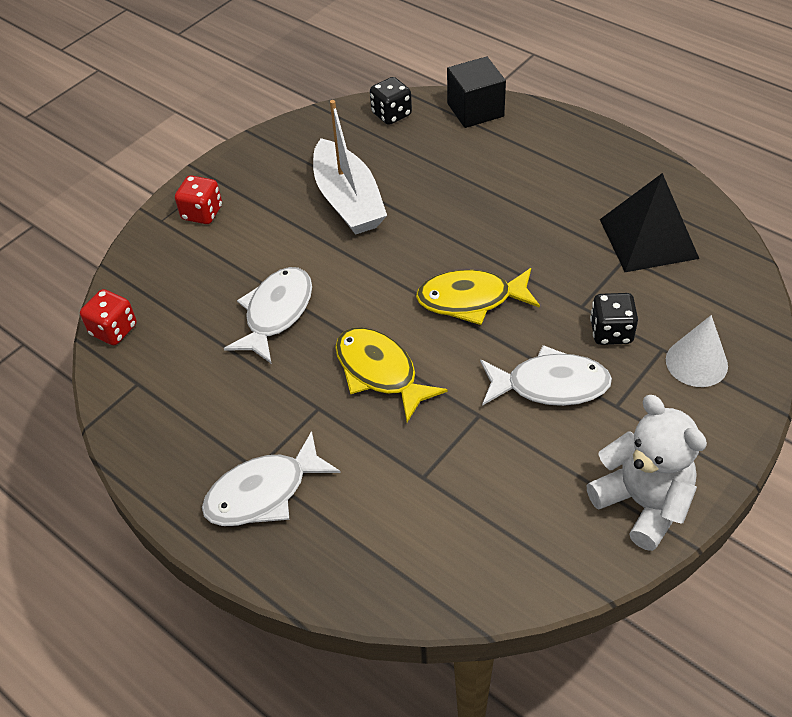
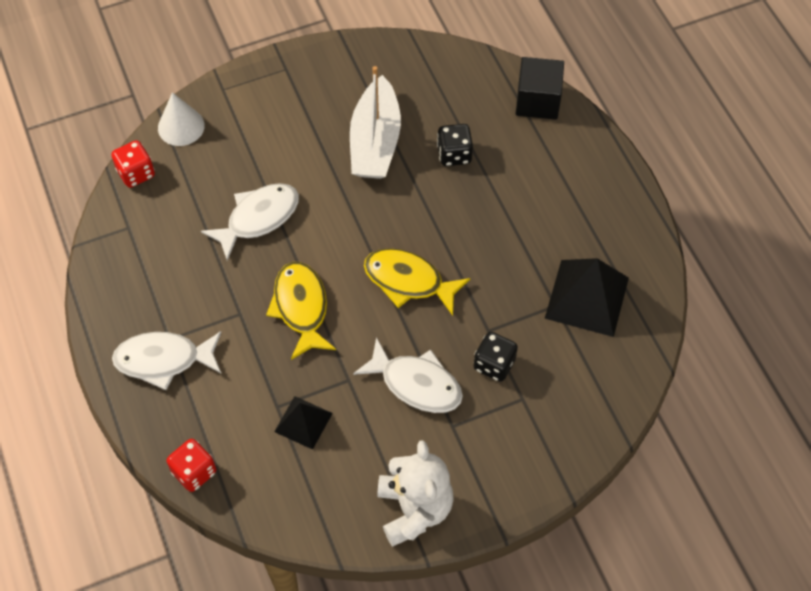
camera: 25 degrees right, 10 degrees up
red dice [175,176,222,224] -> red dice moved to [166,439,217,492]
black dice [370,77,412,125] -> black dice moved to [437,124,473,166]
white cone [666,315,728,387] -> white cone moved to [158,92,205,146]
none -> black pyramid [274,396,333,450]

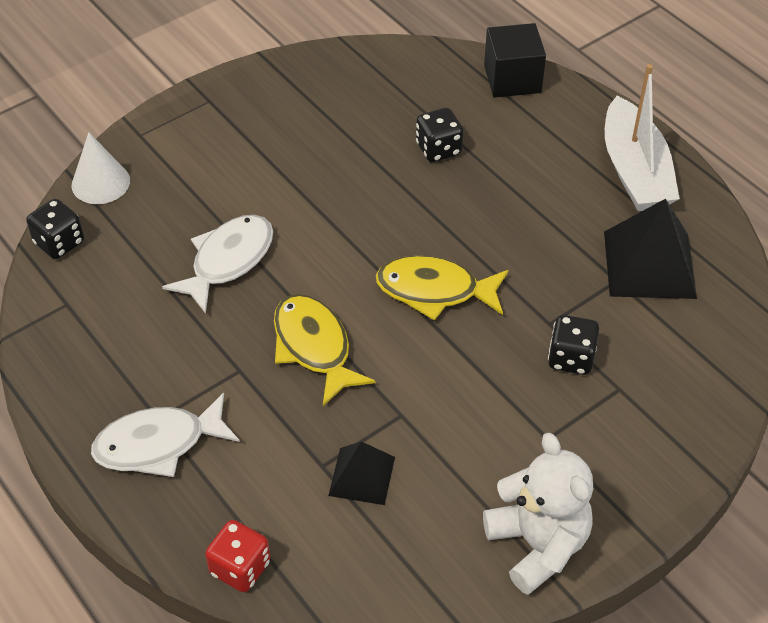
camera: 15 degrees left, 10 degrees down
red dice [111,140,155,188] -> black dice [26,199,84,259]
white boat [350,66,401,179] -> white boat moved to [605,64,680,211]
white fish [353,337,463,413] -> none

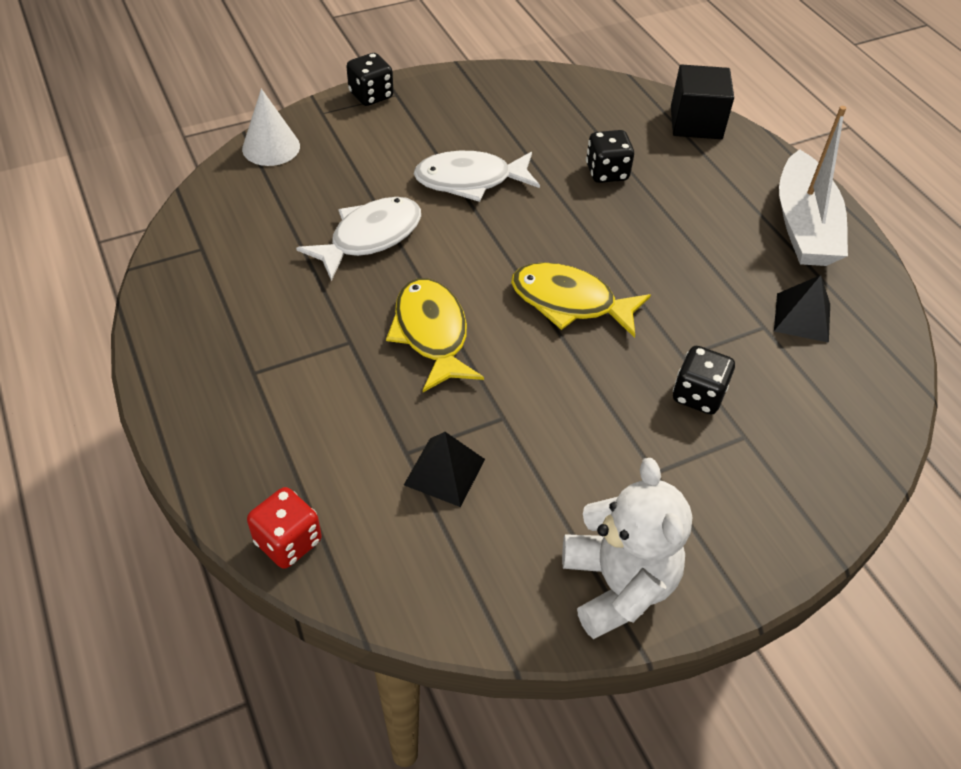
camera: 10 degrees right, 0 degrees up
black dice [26,199,84,259] -> black dice moved to [346,53,393,106]
white fish [91,392,240,477] -> white fish moved to [414,151,540,202]
black pyramid [604,199,697,299] -> black pyramid [774,275,830,343], size x0.59

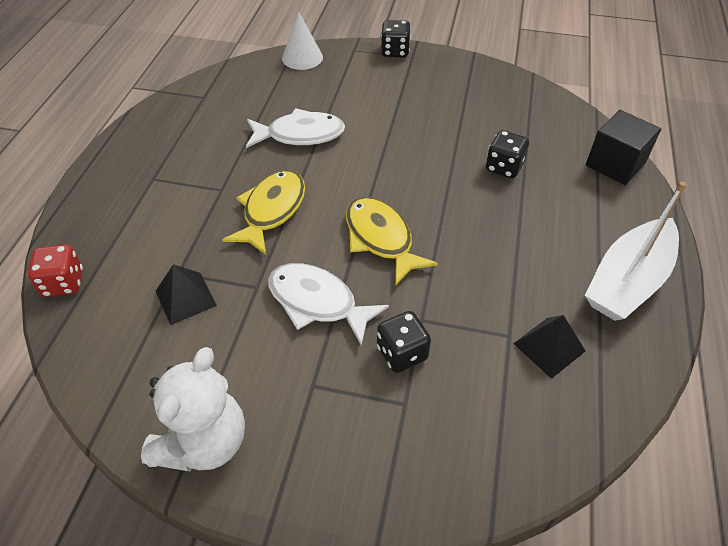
camera: 40 degrees right, 0 degrees up
white fish [414,151,540,202] -> white fish moved to [268,263,389,346]

